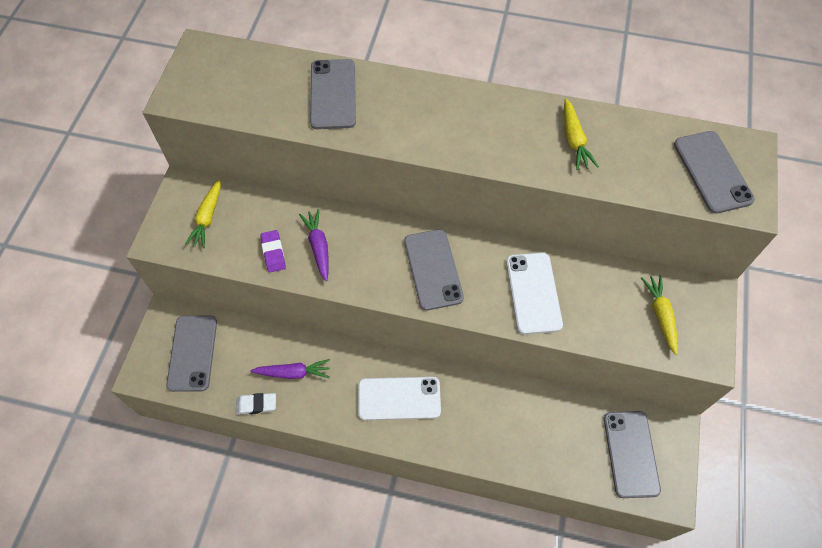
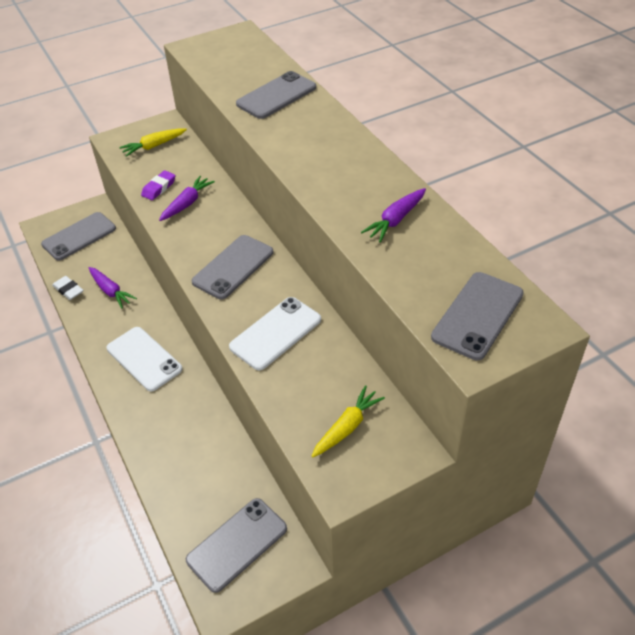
camera: 50 degrees right, 15 degrees down
yellow carrot [564,99,599,170] -> purple carrot [361,188,426,243]

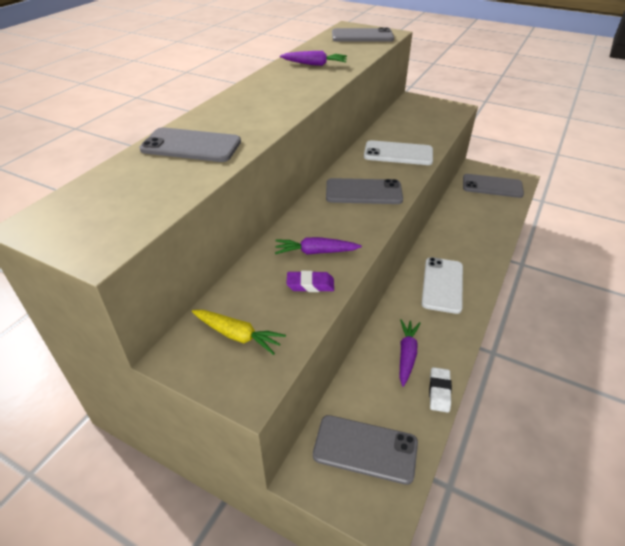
camera: 125 degrees left, 5 degrees down
yellow carrot [311,385,385,458] -> none

